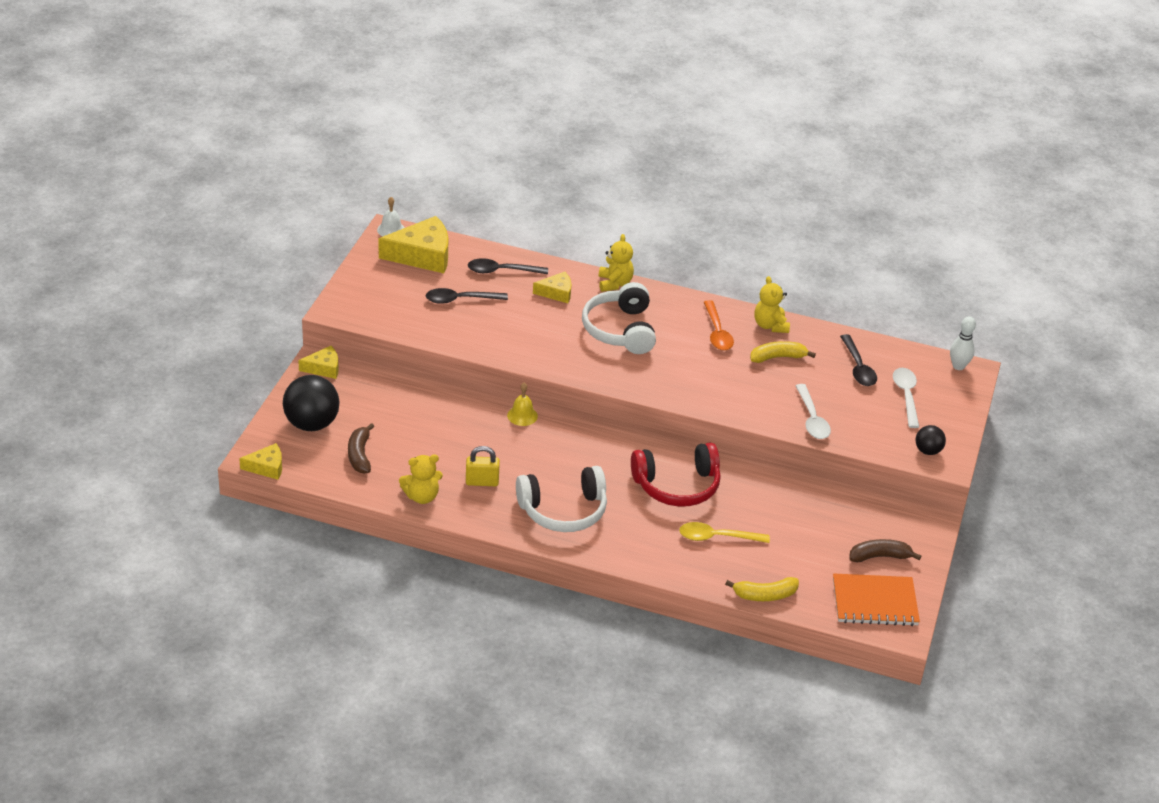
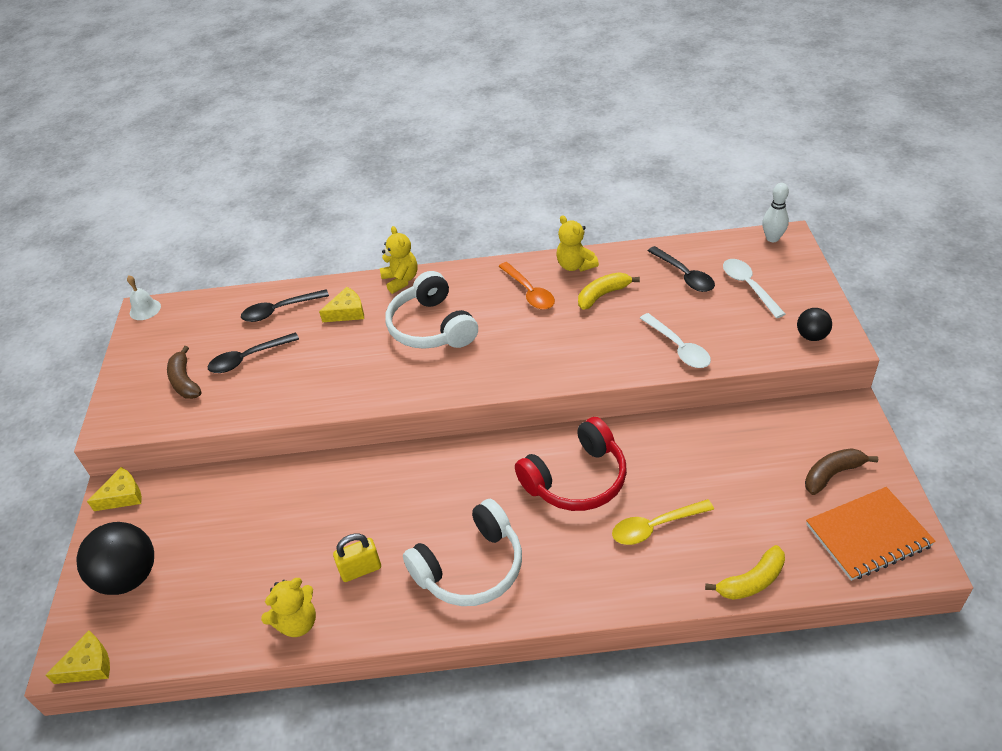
camera: 15 degrees left, 5 degrees up
brown banana [348,423,374,474] -> brown banana moved to [167,346,202,399]
yellow cheese [378,216,448,273] -> none
yellow bell [507,382,538,426] -> none

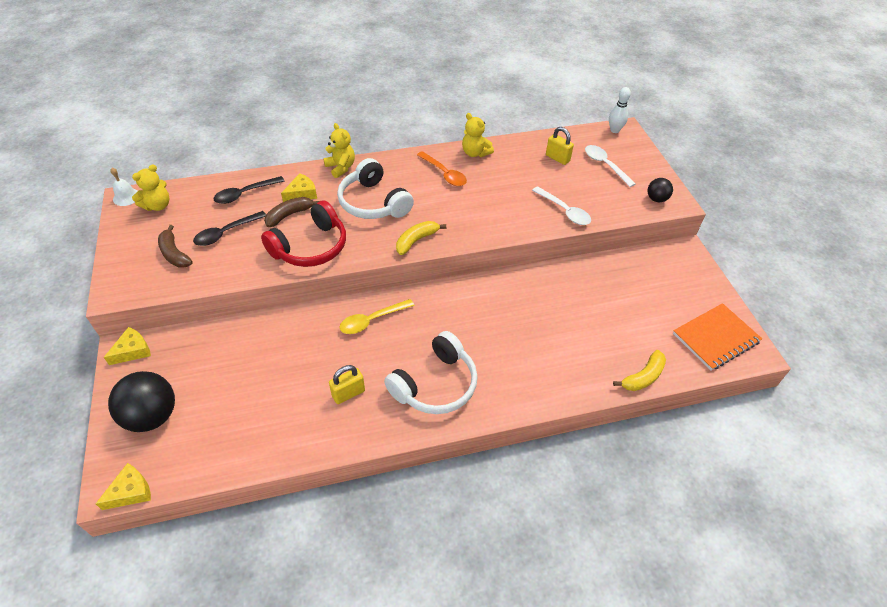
camera: 15 degrees left, 5 degrees up
yellow teddy bear [261,578,316,637] -> yellow teddy bear moved to [132,164,169,211]
red headphones [515,417,627,511] -> red headphones moved to [261,200,346,267]
yellow banana [578,272,640,310] -> yellow banana moved to [396,221,446,255]
yellow spoon [612,499,714,545] -> yellow spoon moved to [339,299,414,334]
black spoon [648,246,715,292] -> yellow padlock [546,127,574,165]
brown banana [805,448,878,495] -> brown banana moved to [264,197,319,227]

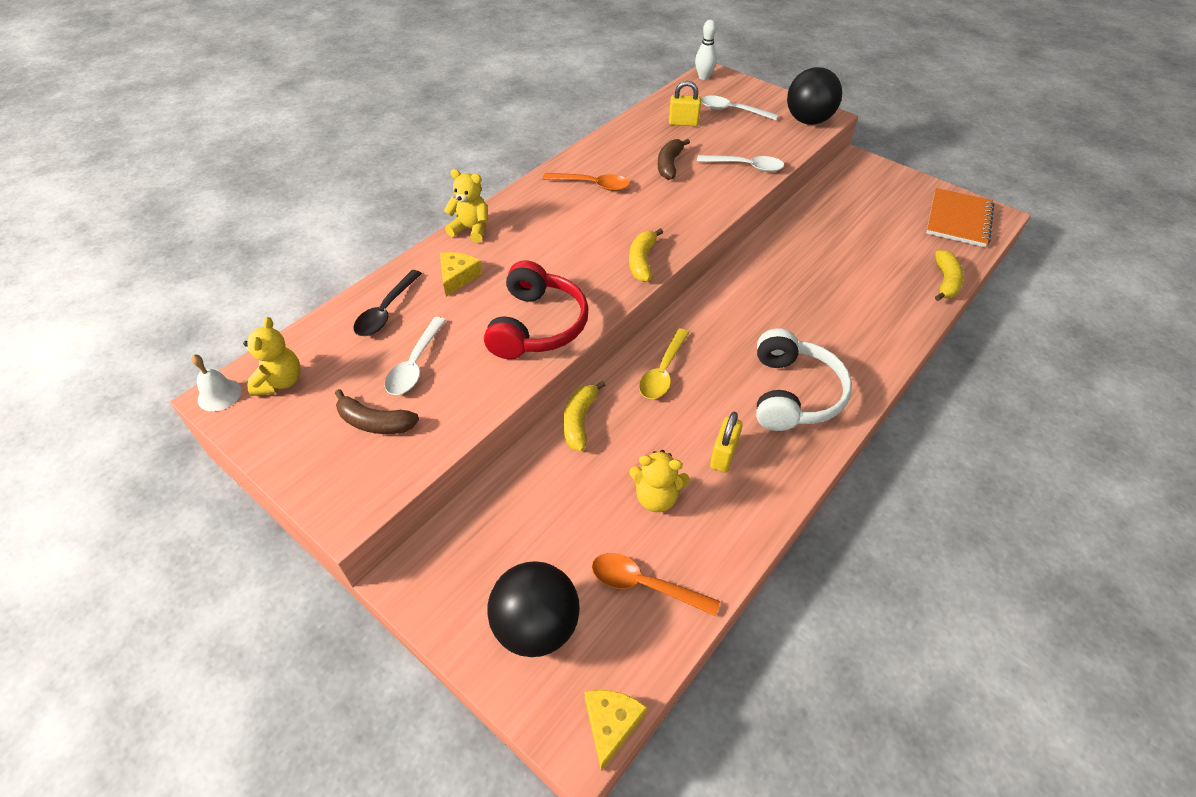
camera: 35 degrees left, 0 degrees up
yellow cheese [104,327,151,365] -> none
black spoon [193,211,266,246] -> white spoon [384,317,446,395]
brown banana [264,197,319,227] -> brown banana moved to [658,139,690,180]
white headphones [337,158,414,219] -> none
yellow teddy bear [462,113,494,157] -> yellow teddy bear moved to [629,450,690,512]
black ball [648,178,673,202] -> black ball [787,67,842,125], size x1.91
none -> yellow banana [563,381,605,451]
none -> orange spoon [592,553,720,616]

